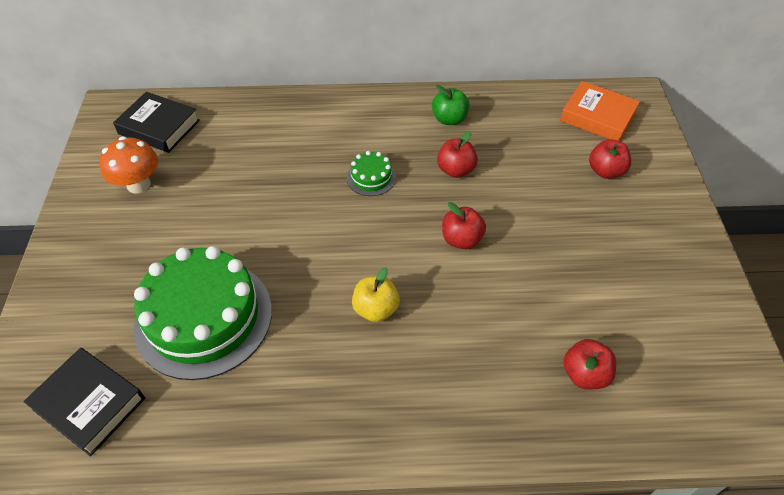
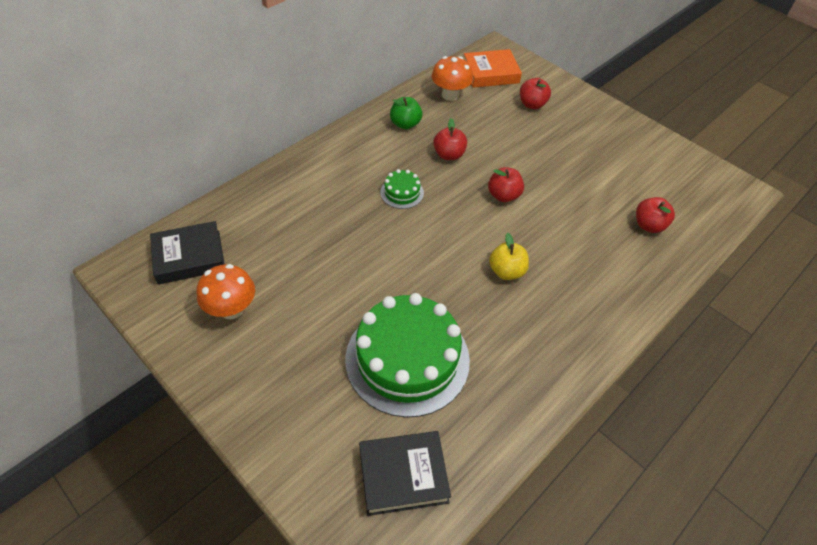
camera: 45 degrees left, 0 degrees up
none -> orange mushroom [432,56,473,101]

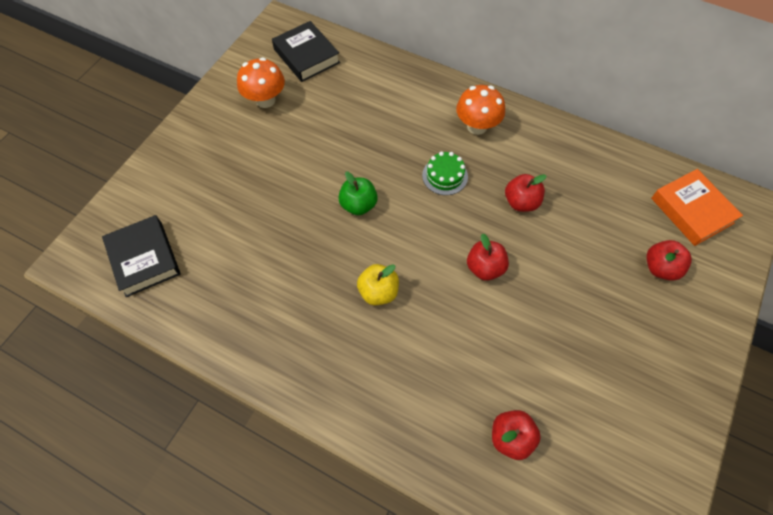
camera: 75 degrees right, 10 degrees up
green cake [346,293,470,417] -> none
green apple [390,97,422,129] -> green apple moved to [338,172,378,215]
orange mushroom [432,56,473,101] -> orange mushroom moved to [456,85,505,135]

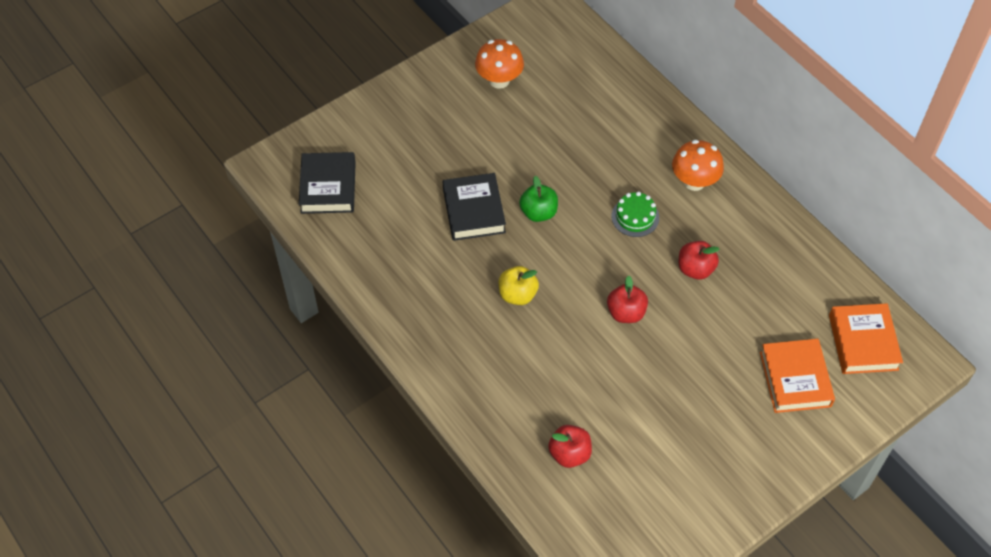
camera: 25 degrees right, 5 degrees down
black book [272,21,340,82] -> black book moved to [443,173,506,241]
red apple [646,240,692,281] -> orange book [760,339,835,413]

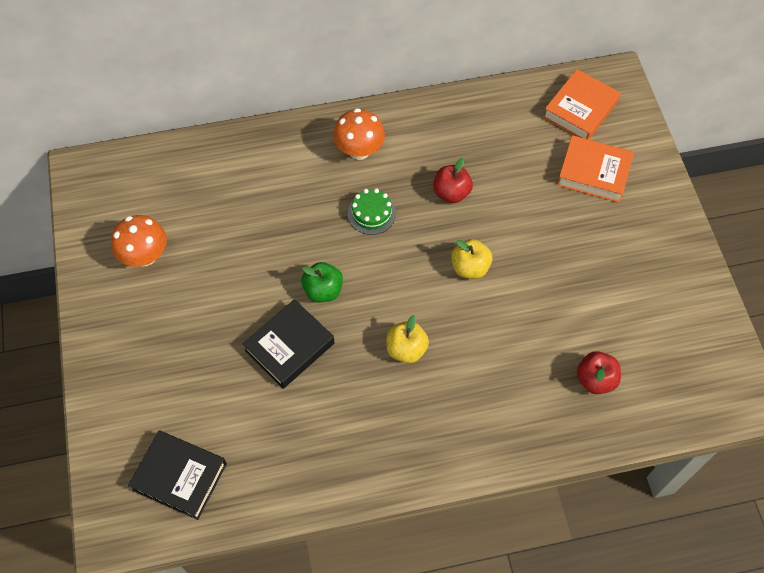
camera: 65 degrees left, 5 degrees up
black book [443,173,506,241] -> black book turned 60 degrees counterclockwise [243,299,335,389]
red apple [607,276,648,323] -> yellow apple [451,239,492,279]
orange book [829,303,903,374] -> orange book turned 75 degrees counterclockwise [543,69,621,140]

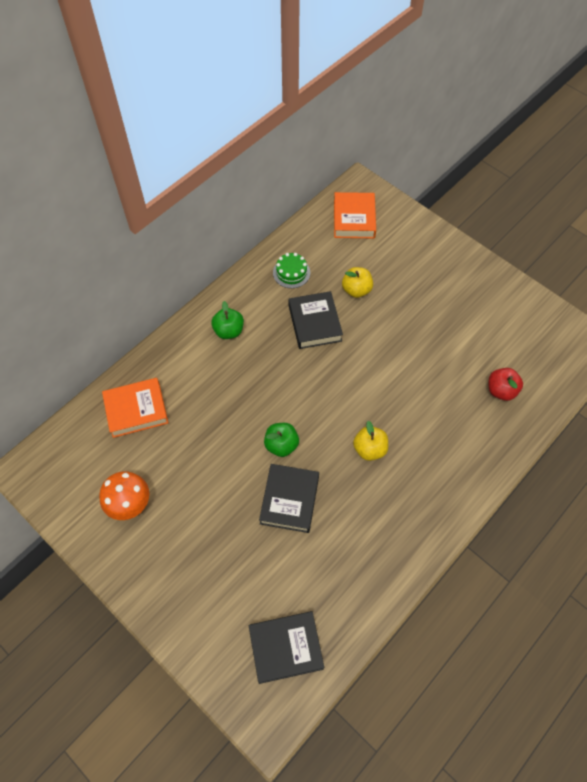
camera: 35 degrees left, 0 degrees up
orange mushroom [333,108,385,160] -> green apple [211,301,244,339]
green cake [348,188,396,235] -> green cake moved to [273,253,310,288]
red apple [433,158,473,203] -> black book [289,291,343,349]
yellow apple [451,239,492,279] -> yellow apple moved to [342,267,373,298]
orange book [557,135,634,203] -> orange book moved to [102,378,168,438]

